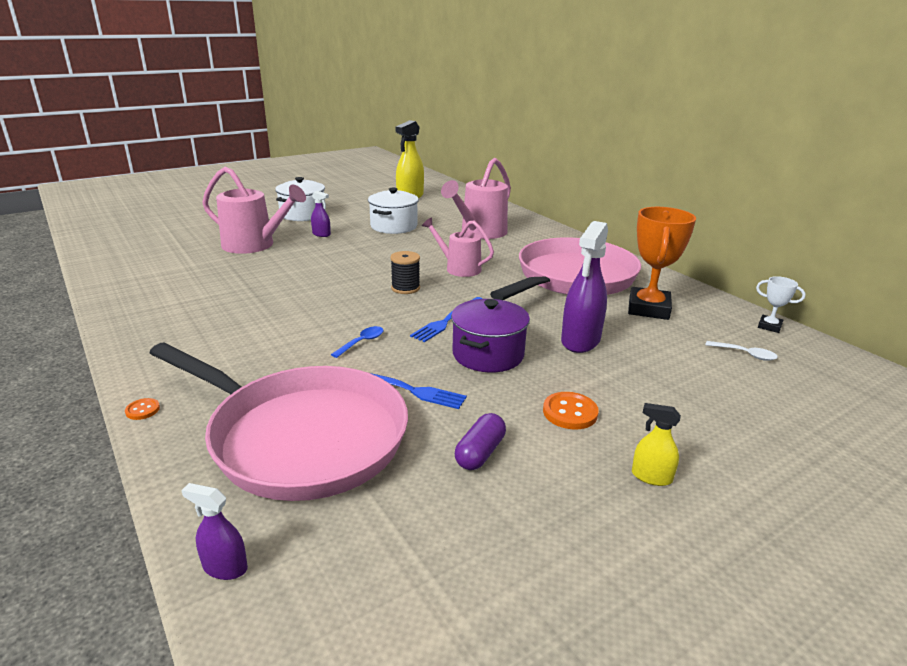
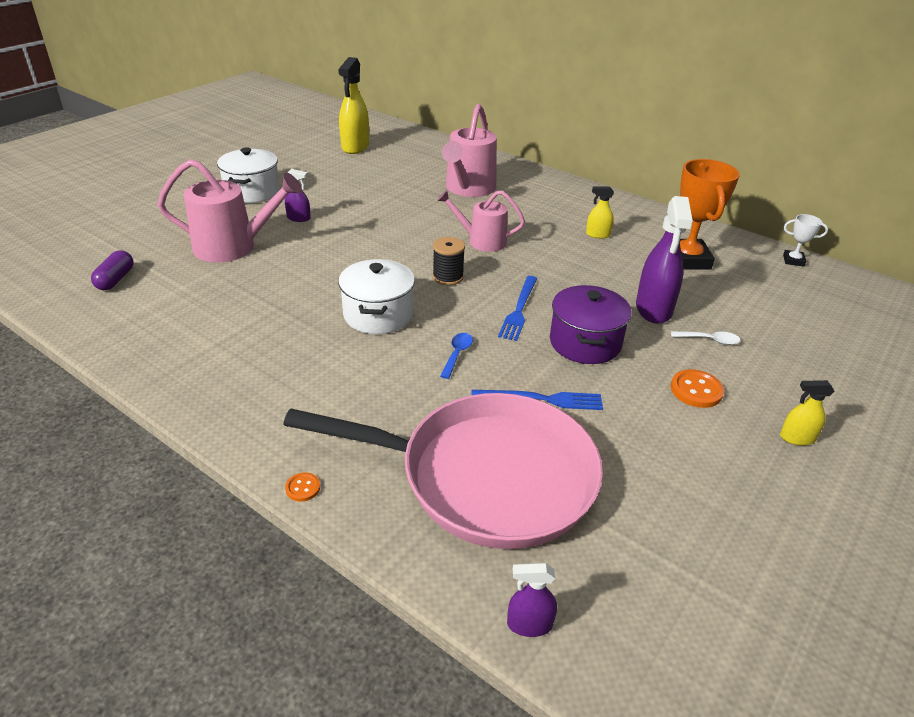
camera: 20 degrees left, 10 degrees up
white pot [368,188,419,234] -> white pot moved to [338,259,415,334]
purple capsule [455,413,506,470] -> purple capsule moved to [91,250,134,290]
pink pan [490,237,641,300] -> yellow spray bottle [586,186,614,239]
white spoon [705,341,778,361] -> white spoon moved to [671,331,741,345]

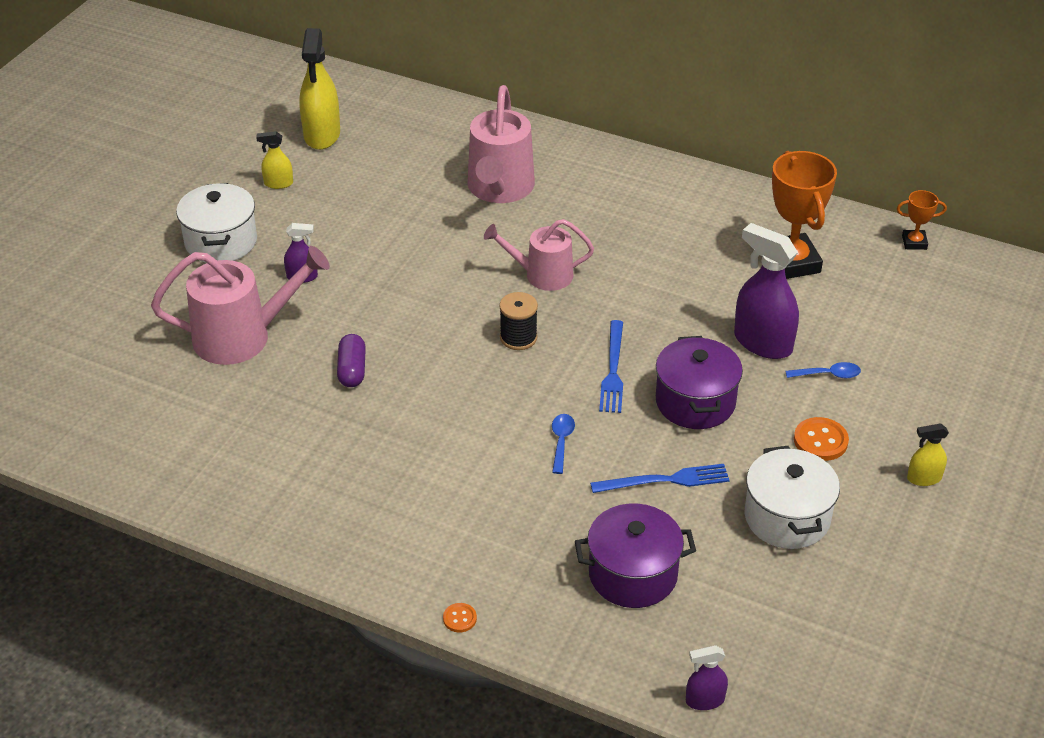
camera: 10 degrees left, 5 degrees up
purple capsule [91,250,134,290] -> purple capsule moved to [337,334,366,387]
pink pan [283,393,603,549] -> purple pot [575,503,696,608]
white pot [338,259,415,334] -> white pot moved to [745,446,840,549]
yellow spray bottle [586,186,614,239] -> yellow spray bottle moved to [256,131,293,189]
purple spray bottle [636,196,693,324] -> purple spray bottle turned 135 degrees clockwise [734,223,799,359]
white spoon [671,331,741,345] -> blue spoon [786,362,861,378]
white trophy [783,214,828,267] -> orange trophy [897,190,947,250]

